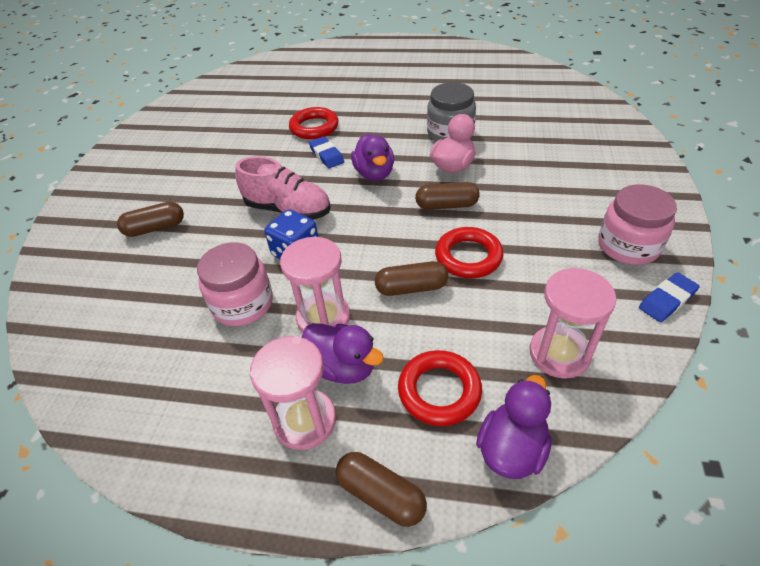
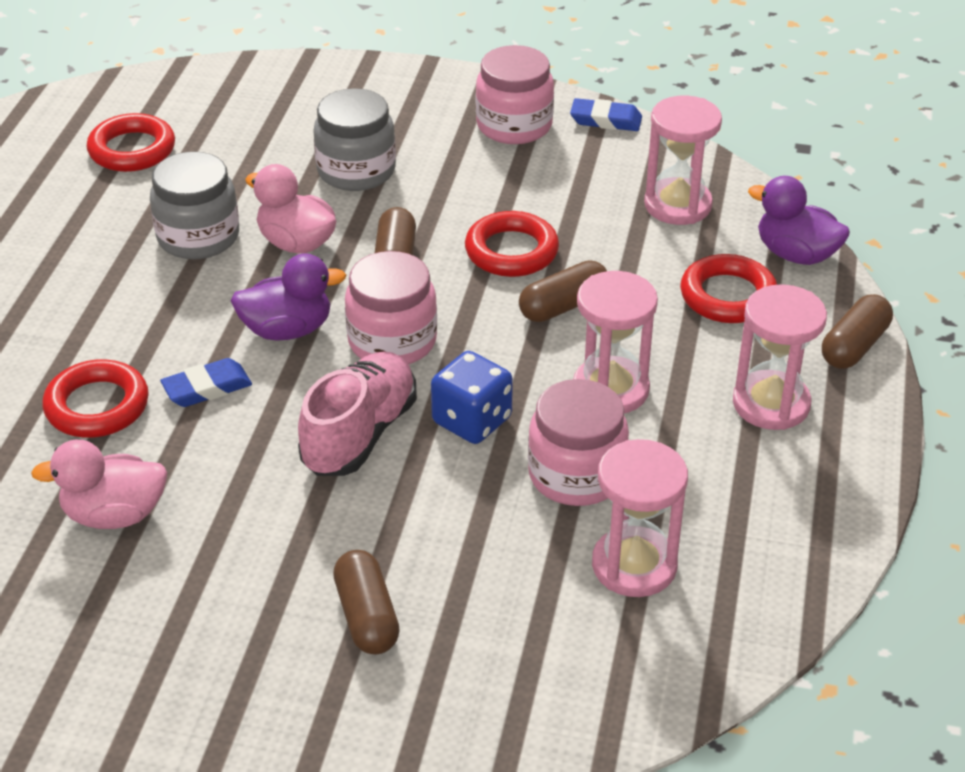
camera: 90 degrees left, 5 degrees down
purple duck [302,323,384,384] -> none
brown capsule [375,261,448,296] -> brown capsule turned 60 degrees clockwise [519,260,607,322]
blue eraser [639,272,700,322] -> blue eraser turned 45 degrees counterclockwise [570,98,642,131]
none -> pink duck [31,440,167,529]
none -> red ring [87,113,175,172]
none -> grey jar [313,88,396,191]
none -> pink jar [345,251,437,364]
none -> pink hourglass [592,439,688,597]

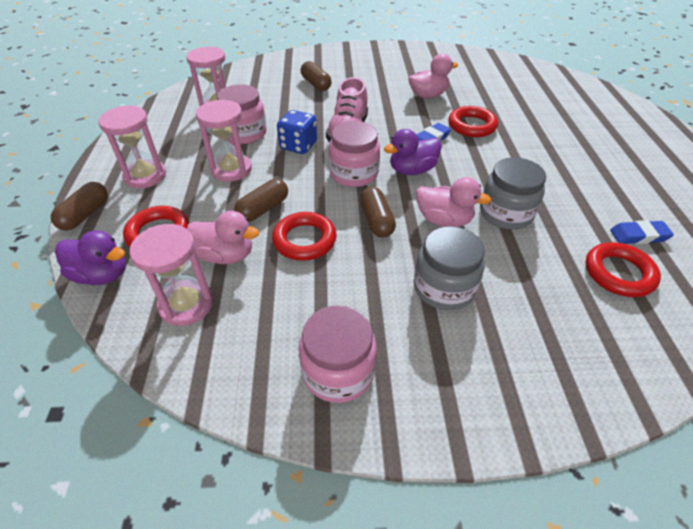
camera: 165 degrees right, 5 degrees up
blue eraser [570,98,642,131] -> blue eraser moved to [610,220,674,244]
none -> pink duck [187,211,259,264]

